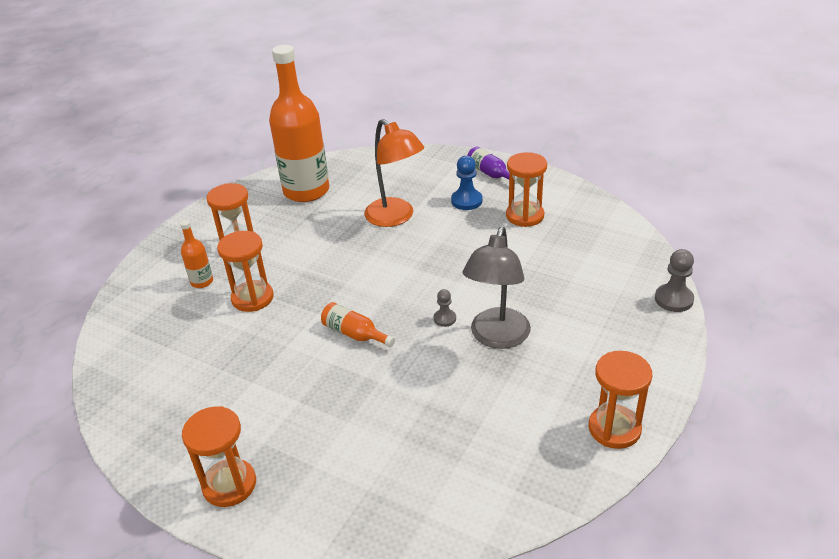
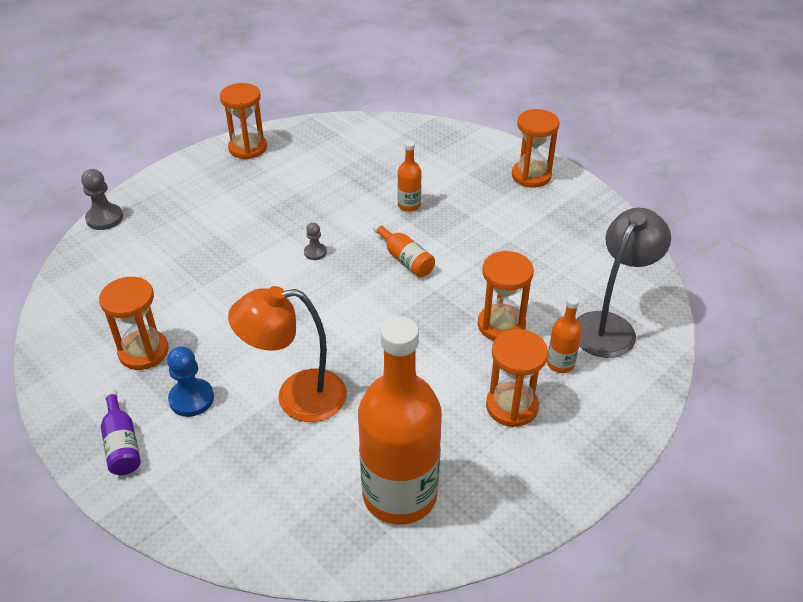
camera: 165 degrees left, 5 degrees up
orange lamp [364,119,424,227] -> orange lamp turned 75 degrees counterclockwise [228,286,347,422]
grey lamp [462,227,531,349] -> grey lamp moved to [577,208,671,358]
none -> orange bottle [397,141,421,212]

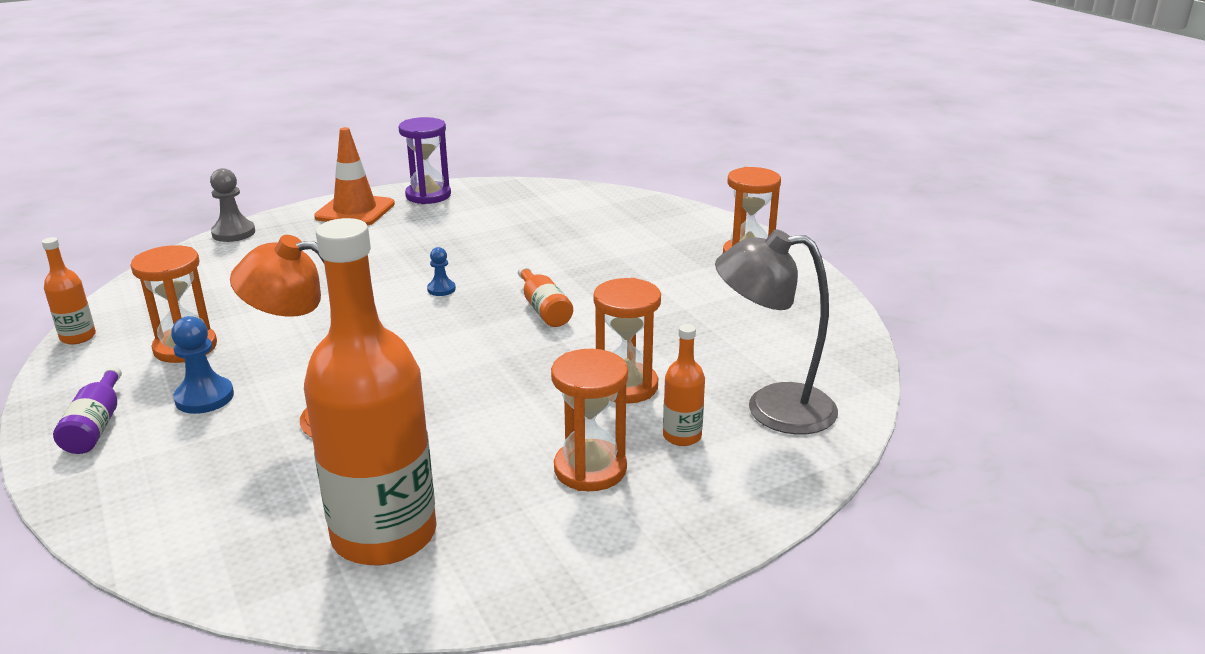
camera: 15 degrees right, 15 degrees down
orange hourglass [220,83,267,159] -> purple hourglass [398,117,451,204]
grey pawn [304,223,327,260] -> blue pawn [427,247,456,296]
orange bottle [397,141,421,212] -> orange bottle moved to [42,237,96,344]
grey lamp [577,208,671,358] -> grey lamp turned 135 degrees counterclockwise [715,229,838,435]
none -> orange traffic cone [314,127,395,226]

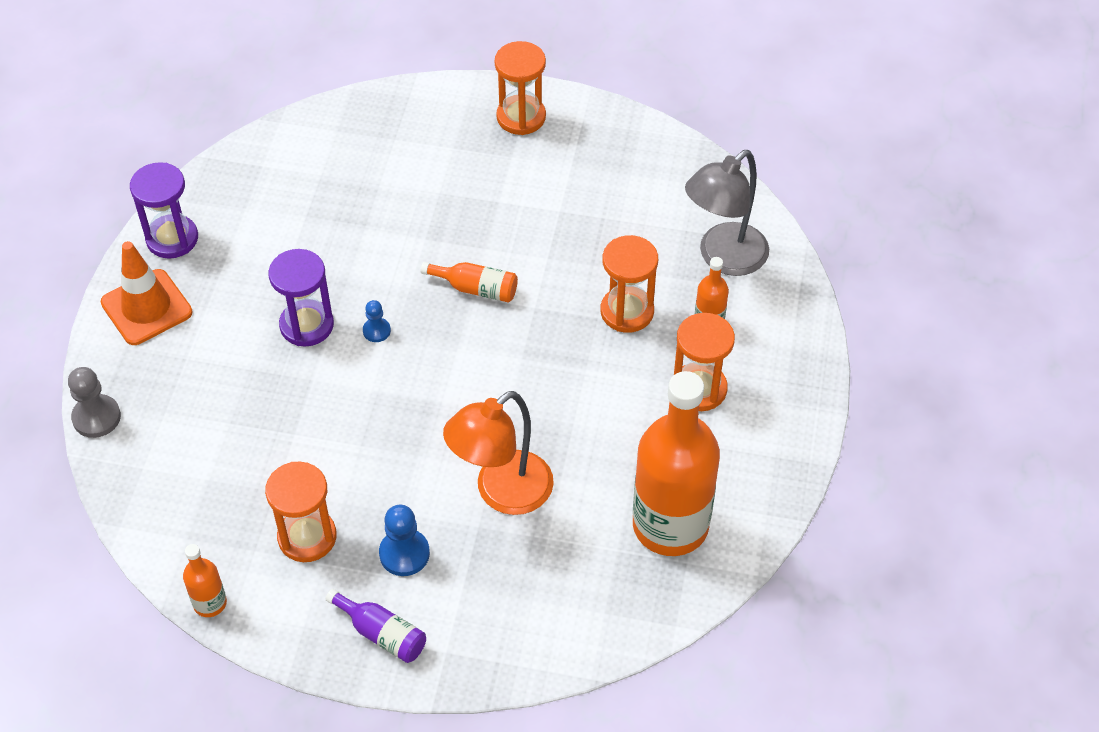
camera: 50 degrees left, 25 degrees up
none -> purple hourglass [269,249,334,347]

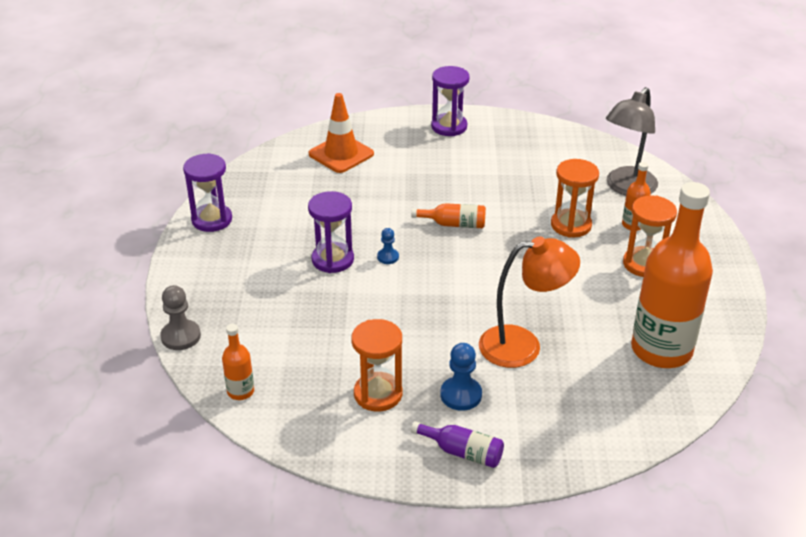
camera: 10 degrees left, 15 degrees down
orange traffic cone [101,241,193,345] -> orange traffic cone moved to [309,93,374,173]
orange bottle [183,544,227,617] -> orange bottle moved to [222,324,254,400]
orange lamp [443,391,554,515] -> orange lamp turned 135 degrees counterclockwise [479,236,580,368]
orange hourglass [495,41,546,135] -> purple hourglass [431,66,470,136]

